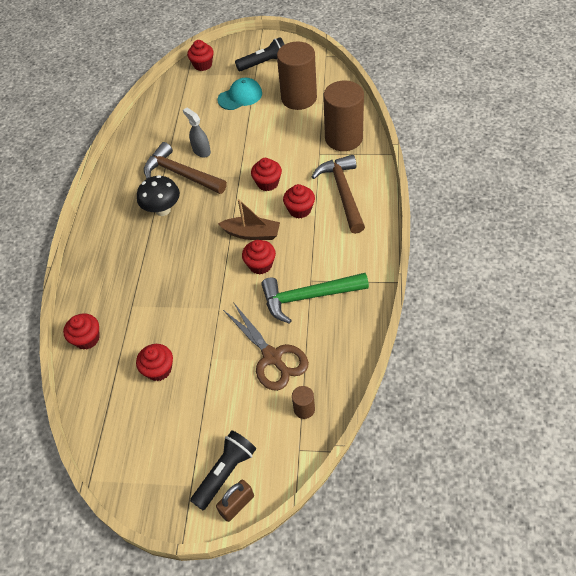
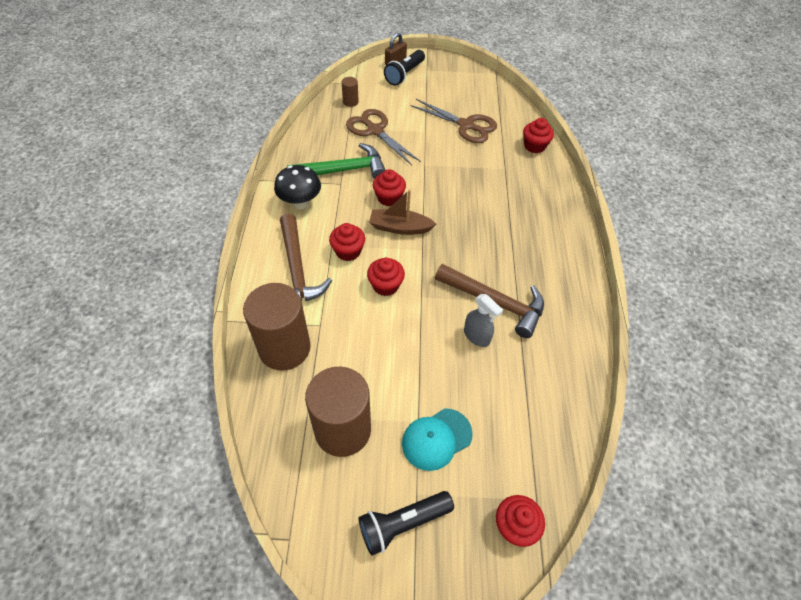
camera: 170 degrees right, 0 degrees up
red cupcake [136,344,173,381] -> brown scissors [410,99,497,143]
black mushroom [137,175,180,216] -> black mushroom moved to [274,165,321,209]

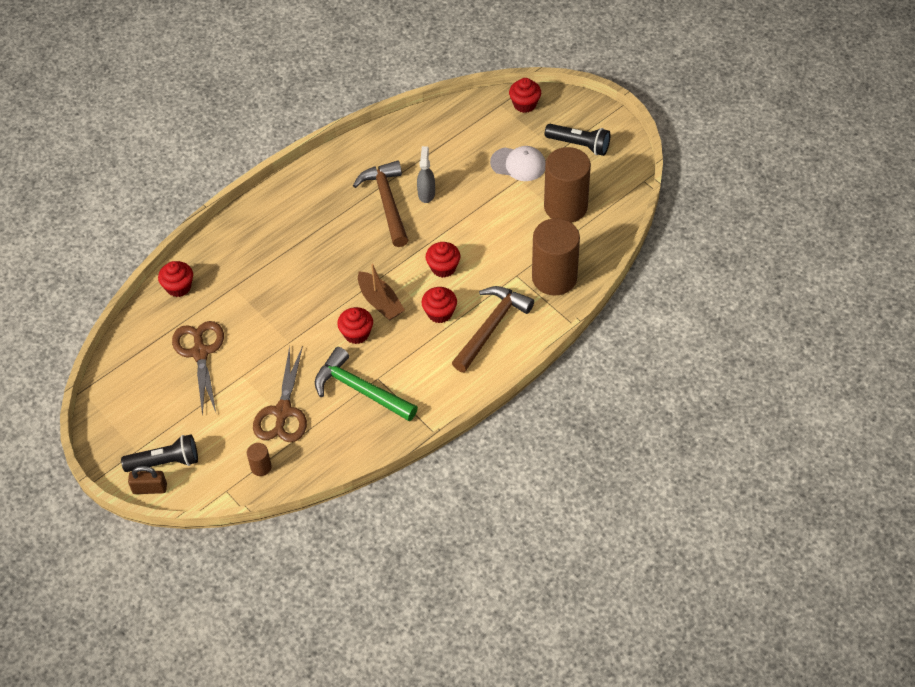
camera: 130 degrees left, 0 degrees up
black mushroom [274,165,321,209] -> none
turquoise cap [402,408,473,471] -> white cap [490,146,546,181]

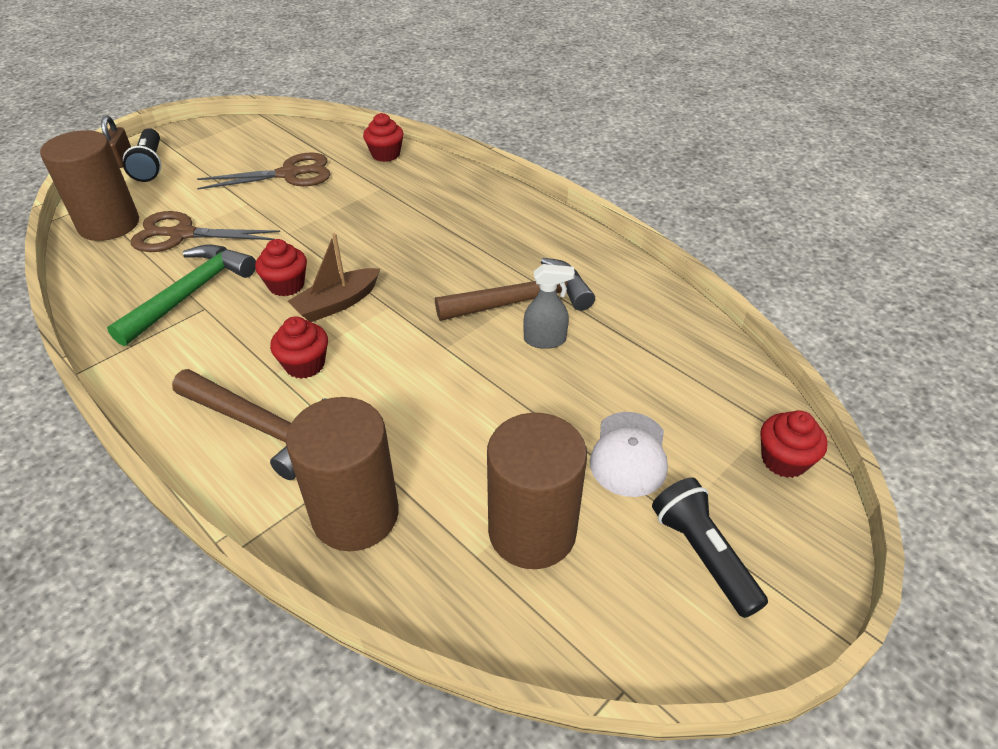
camera: 85 degrees right, 10 degrees down
brown cylinder [247,443,272,476] -> brown cylinder [40,130,139,241], size x2.34
red cupcake [426,242,460,278] -> none
black flashlight [545,124,610,156] -> black flashlight turned 135 degrees clockwise [652,477,768,618]

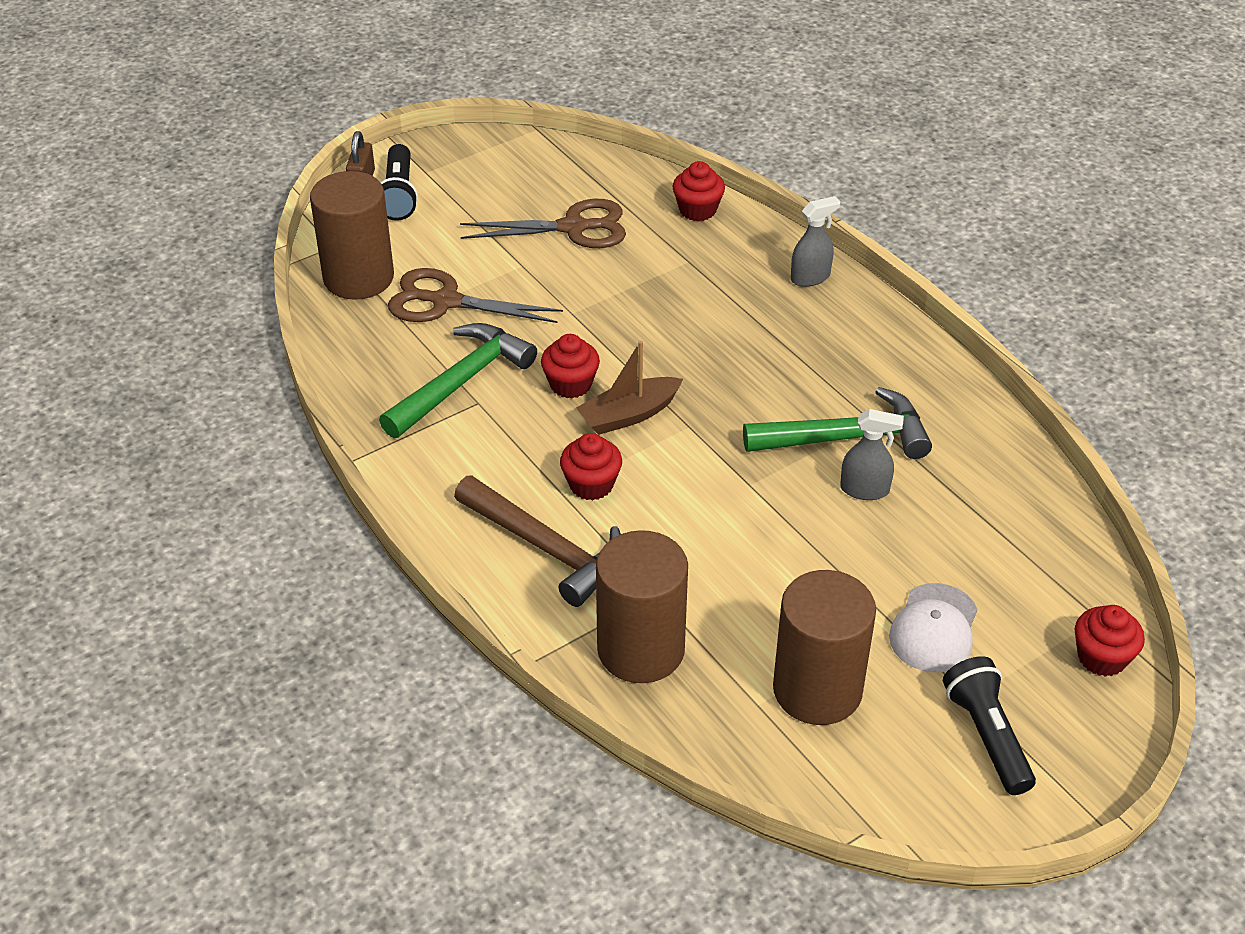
camera: 10 degrees right, 0 degrees up
brown hammer [435,258,595,321] -> green hammer [743,387,932,459]
none -> grey spray bottle [791,196,841,287]

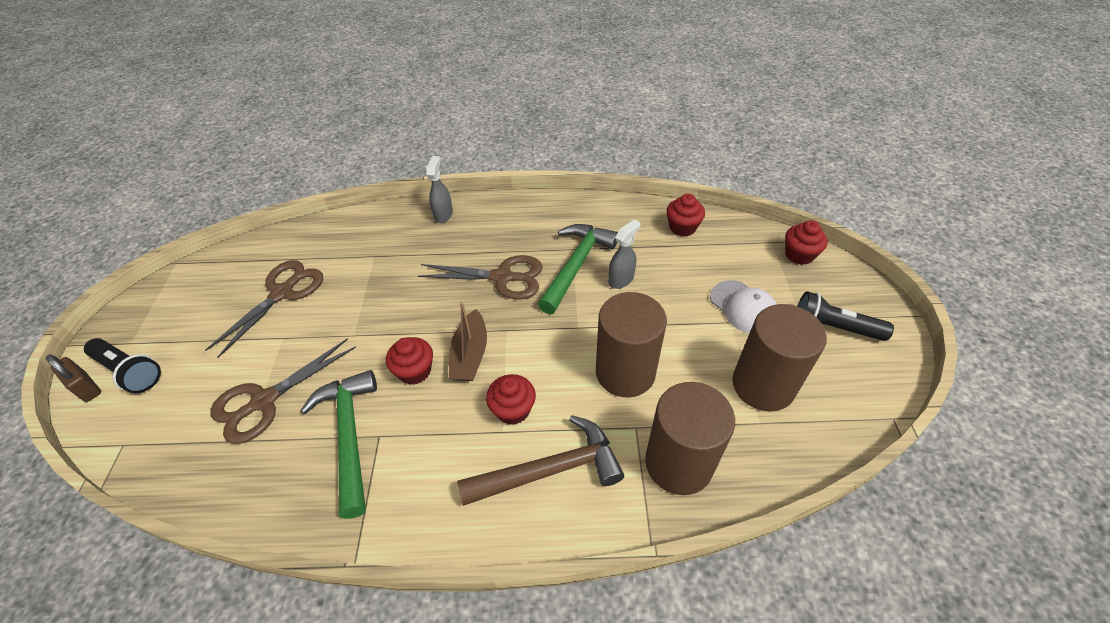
camera: 55 degrees left, 5 degrees up
brown cylinder [310,171,394,300] -> brown cylinder moved to [596,292,667,398]
red cupcake [672,161,725,221] -> red cupcake moved to [666,194,705,236]
none -> brown scissors [418,255,542,299]

